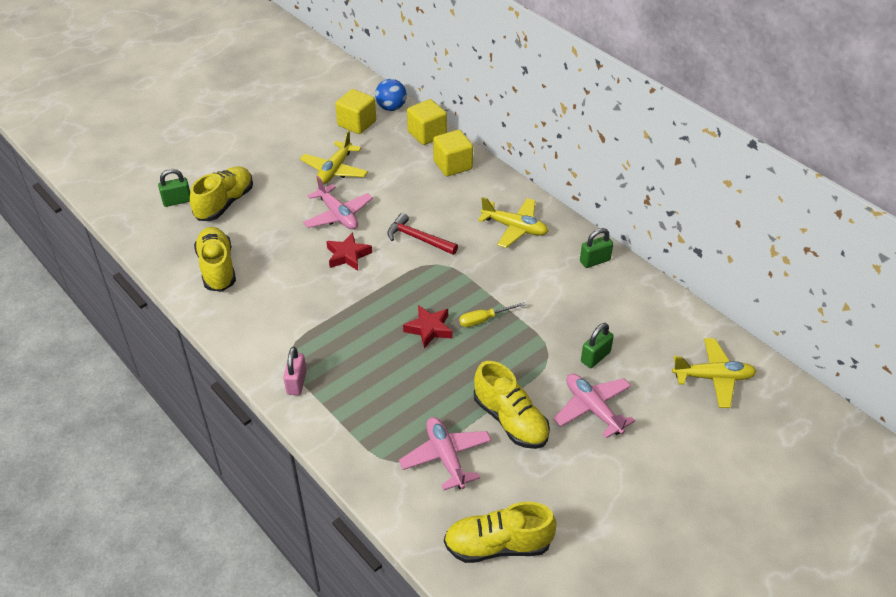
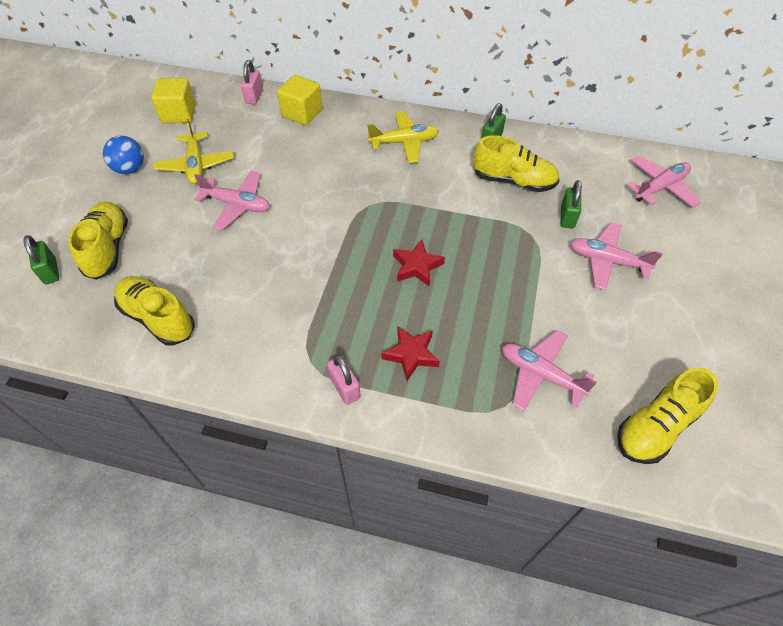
camera: 35 degrees left, 10 degrees up
green padlock [158,169,190,207] -> green padlock turned 60 degrees counterclockwise [23,235,59,284]
red star [326,232,372,270] -> red star moved to [381,326,440,381]
blue ball [375,79,407,111] -> blue ball moved to [103,136,144,174]
red hammer [387,213,458,255] -> none
yellow cube [407,99,447,145] -> pink padlock [241,60,263,104]
yellow screwdriver [459,302,526,327] -> none
yellow shoe [474,361,550,449] -> yellow shoe moved to [473,135,559,192]
yellow plane [672,338,757,408] -> pink plane [627,156,701,208]

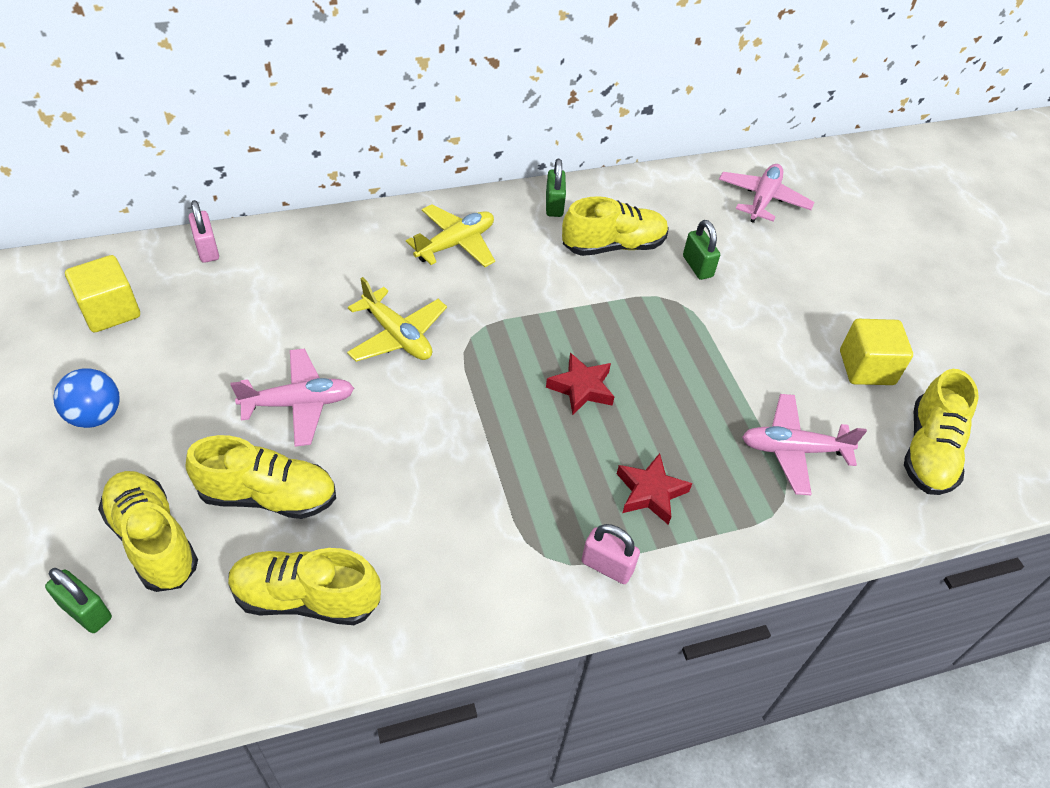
camera: 35 degrees left, 5 degrees down
yellow plane [153,119,234,184] -> yellow plane moved to [347,277,447,362]
yellow cube [277,75,323,125] -> yellow cube moved to [840,319,913,385]
pink plane [570,222,663,290] -> none
none -> yellow shoe [186,435,336,519]

